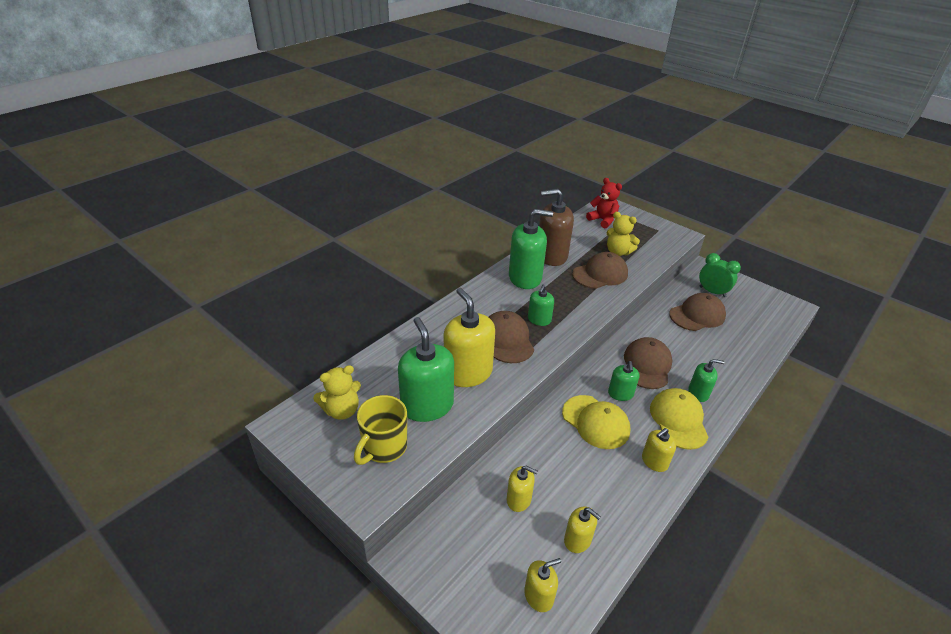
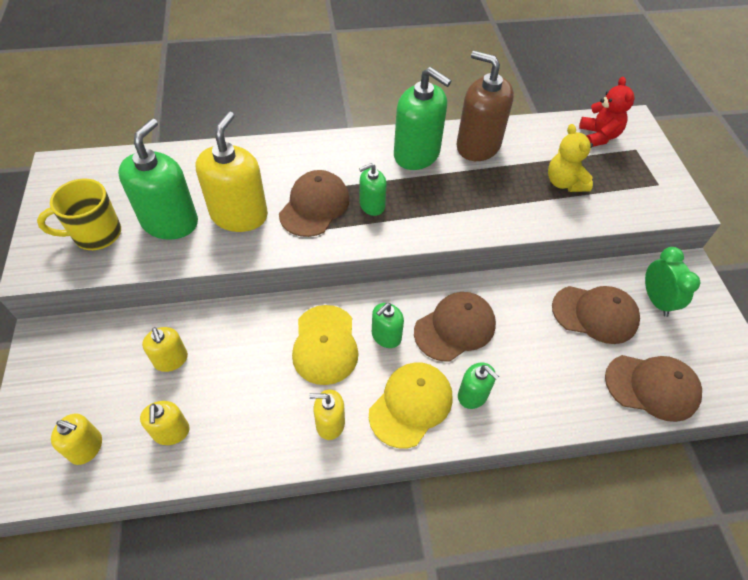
camera: 40 degrees right, 15 degrees up
yellow teddy bear [313,365,361,420] -> none
brown cap [572,252,628,289] -> brown cap moved to [605,355,702,422]

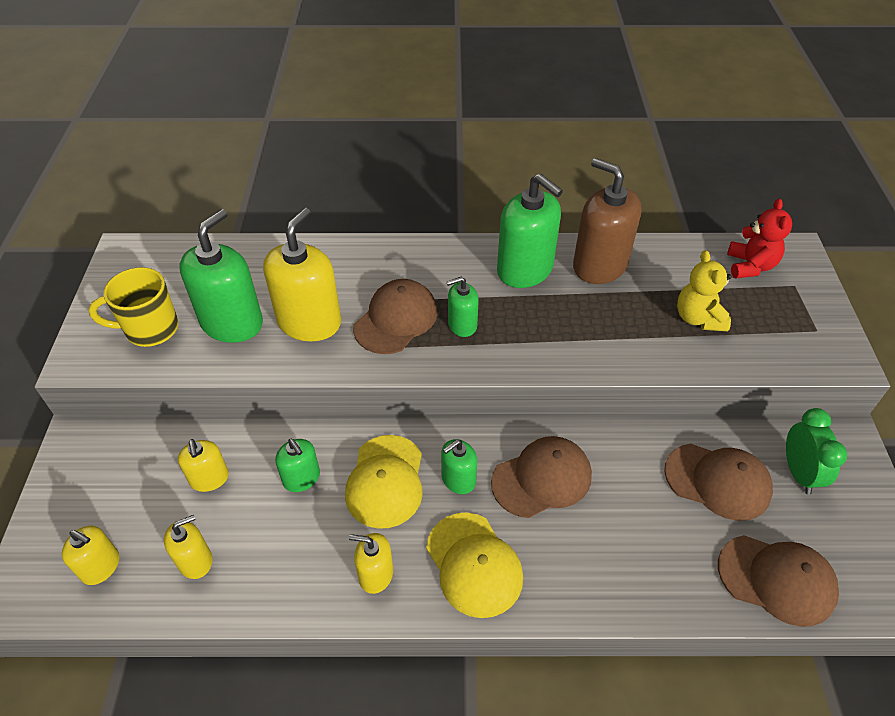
camera: 10 degrees right, 5 degrees down
yellow soap dispenser [140,401,190,445] -> yellow soap dispenser turned 120 degrees counterclockwise [164,515,212,579]
yellow cap [369,362,453,448] -> yellow cap turned 105 degrees clockwise [426,512,523,618]
green soap dispenser [458,362,499,409] -> green soap dispenser moved to [275,439,320,492]

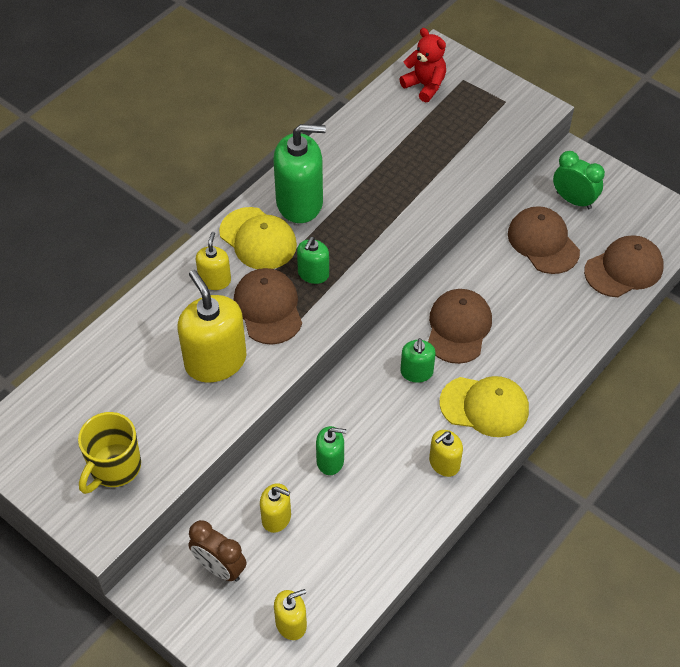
camera: 50 degrees left, 5 degrees up
yellow soap dispenser [164,515,212,579] -> yellow soap dispenser moved to [196,232,231,290]
green soap dispenser [180,209,263,343] -> none
yellow cap [345,435,422,529] -> yellow cap moved to [219,207,297,269]
brown soap dispenser [573,158,642,284] -> none
brown cap [664,443,773,521] -> brown cap turned 90 degrees counterclockwise [508,206,580,274]
yellow teddy bear [677,250,732,331] -> none
none -> brown clock [189,520,246,582]

